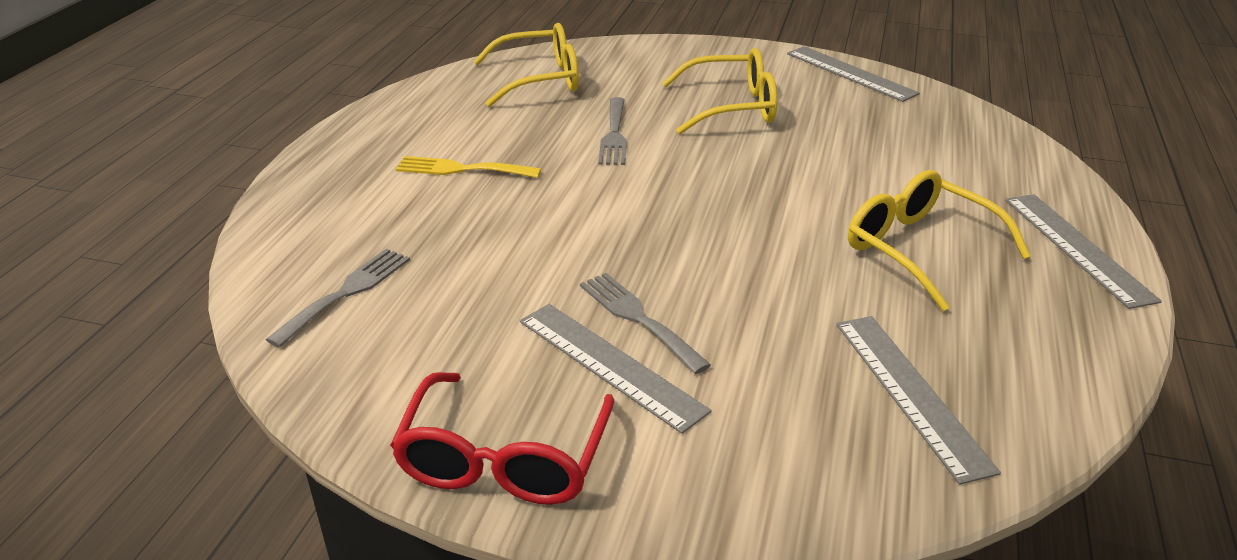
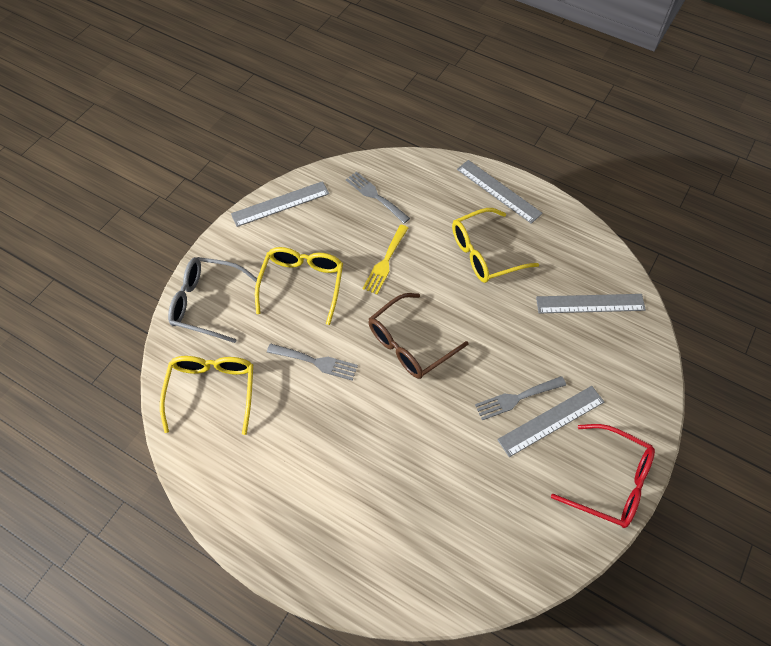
camera: 75 degrees left, 25 degrees up
grey fork [265,248,410,347] -> grey fork moved to [346,171,410,224]
yellow fork [396,156,541,178] -> yellow fork moved to [363,225,408,294]
grey ruler [1005,194,1162,309] -> grey ruler turned 45 degrees clockwise [457,160,543,224]
none -> grey glasses [168,257,257,343]
none -> brown glasses [369,293,469,379]

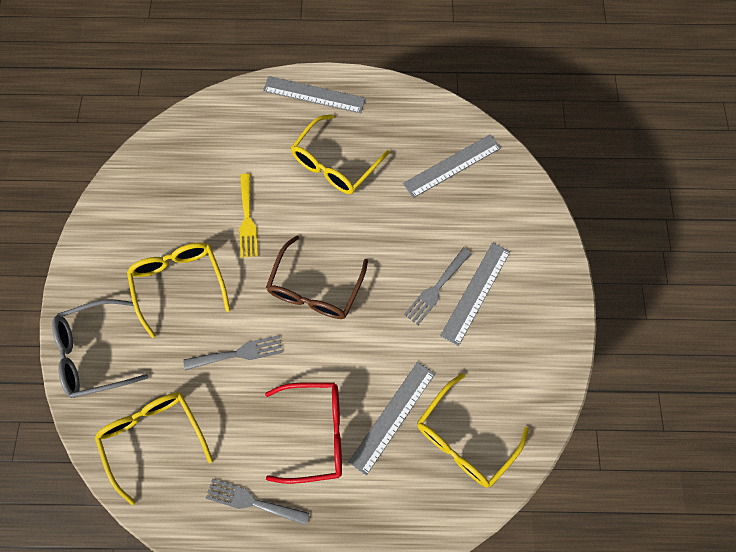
camera: 30 degrees left, 10 degrees up
grey ruler [231,181,329,227] -> grey ruler moved to [348,362,435,476]
grey fork [346,171,410,224] -> grey fork moved to [205,479,309,525]
red glasses [551,424,655,528] -> red glasses moved to [265,382,342,484]
none -> yellow glasses [417,373,529,488]

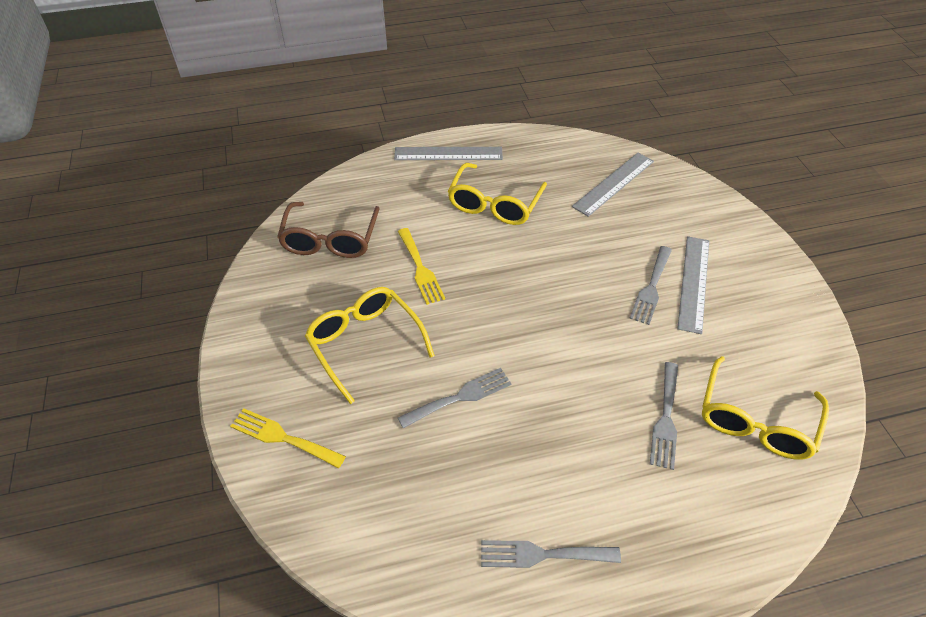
camera: 15 degrees left, 20 degrees down
grey glasses [52,299,149,398] -> yellow fork [230,408,346,469]
yellow glasses [95,392,213,506] -> none
red glasses [265,382,342,484] -> none
brown glasses [266,235,368,319] -> brown glasses moved to [277,202,380,258]
grey ruler [348,362,435,476] -> grey fork [650,362,678,470]

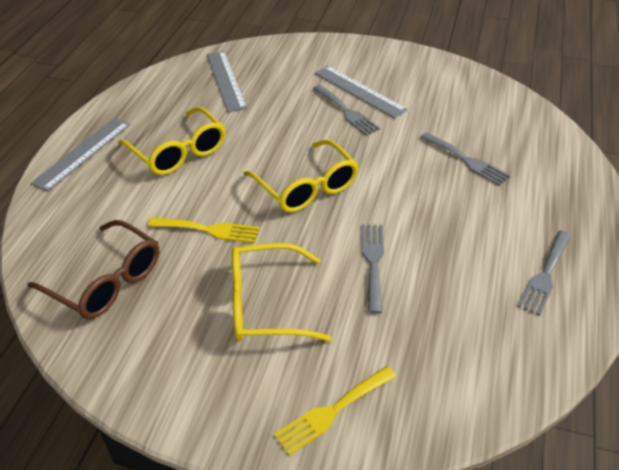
camera: 60 degrees left, 5 degrees down
yellow glasses [702,356,829,460] -> yellow glasses moved to [243,139,359,213]

